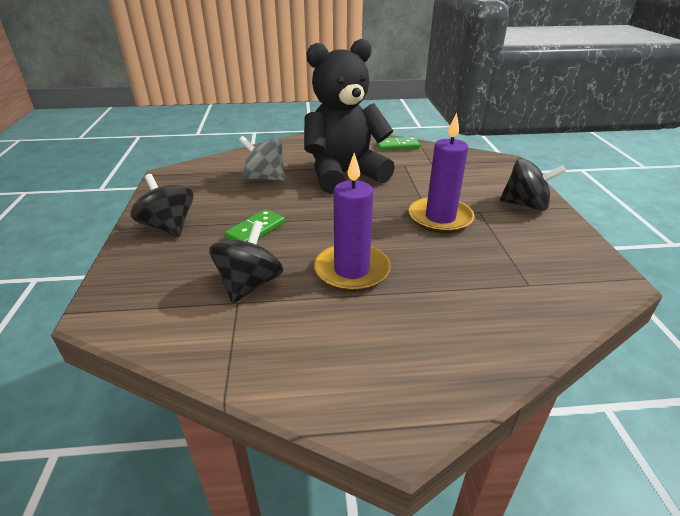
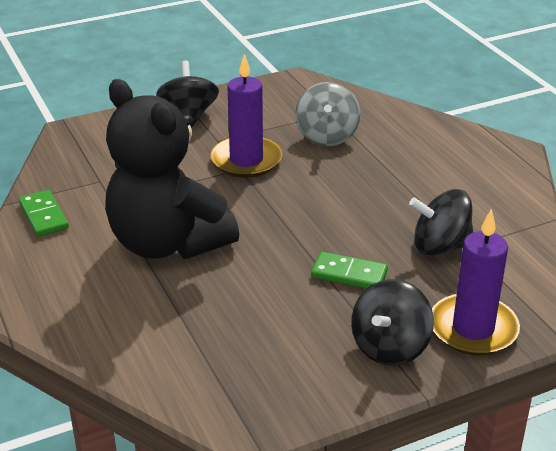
camera: 110 degrees left, 0 degrees up
grey spinning top [239,136,285,181] -> grey spinning top moved to [295,82,360,146]
purple candle [314,153,390,292] -> purple candle moved to [432,209,520,356]

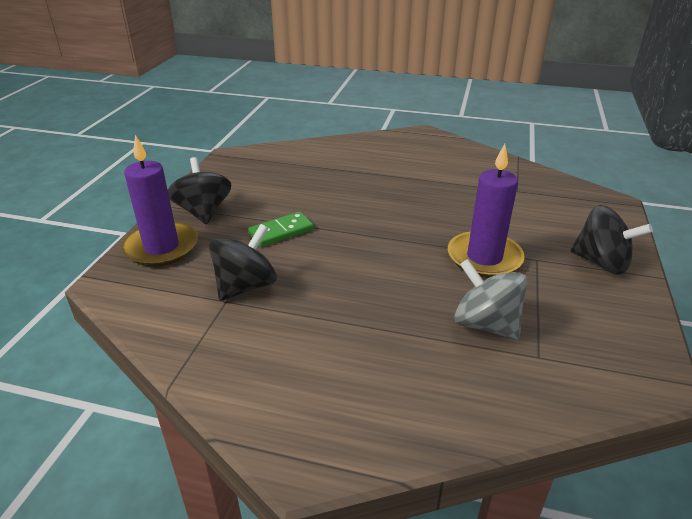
camera: 130 degrees right, 0 degrees up
green domino [19,190,69,237] -> none
black teddy bear [105,79,239,259] -> none

